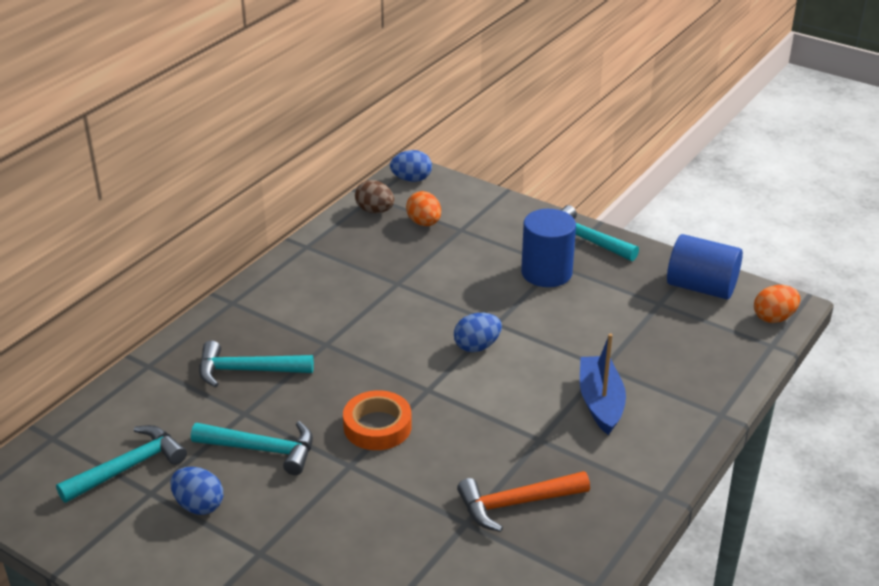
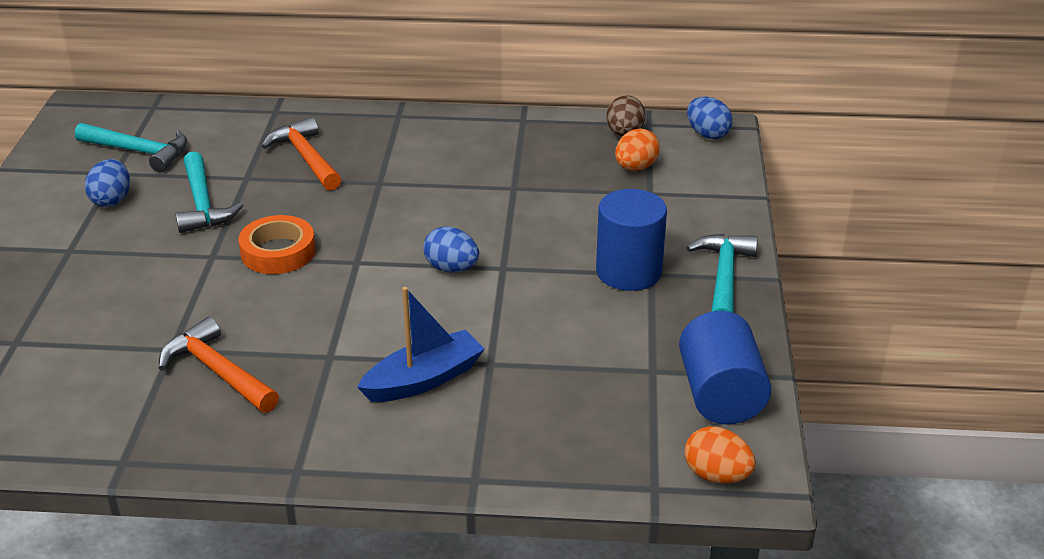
camera: 60 degrees right, 0 degrees up
turquoise hammer [199,341,314,387] -> orange hammer [262,117,342,191]

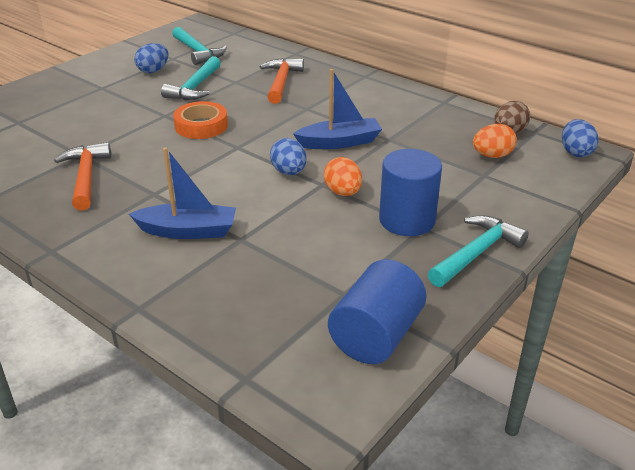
camera: 35 degrees right, 0 degrees up
orange egg [685,426,756,484] -> orange egg moved to [324,157,362,196]
none -> blue boat [293,69,382,149]

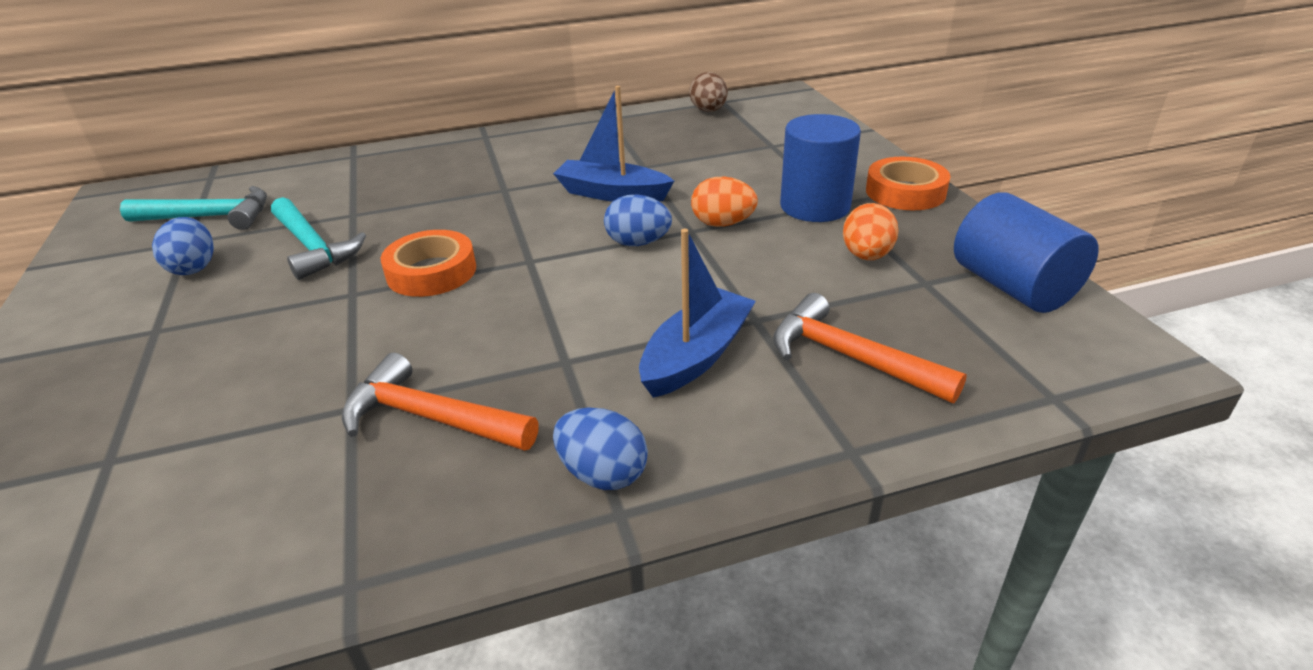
camera: 55 degrees left, 0 degrees up
orange hammer [260,58,304,104] -> orange hammer moved to [773,293,967,403]
blue boat [293,69,382,149] -> blue boat turned 90 degrees counterclockwise [553,86,674,202]
turquoise hammer [428,215,529,287] -> orange tape [866,157,951,210]
orange egg [473,124,517,158] -> orange egg moved to [843,203,899,260]
blue egg [562,119,599,157] -> blue egg moved to [553,408,648,490]

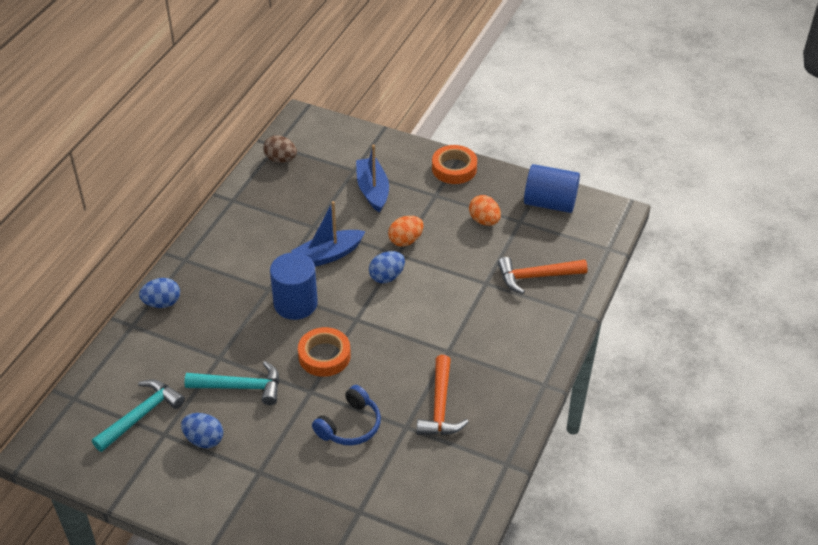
camera: 50 degrees left, 10 degrees up
orange hammer [342,352,539,451] -> orange hammer turned 60 degrees counterclockwise [417,355,468,435]
blue egg [553,408,648,490] -> blue egg moved to [139,278,180,308]
blue boat [639,229,756,398] -> blue boat moved to [356,145,389,213]
blue cylinder [780,114,861,222] -> blue cylinder moved to [270,252,318,320]
none -> blue headphones [312,385,381,445]

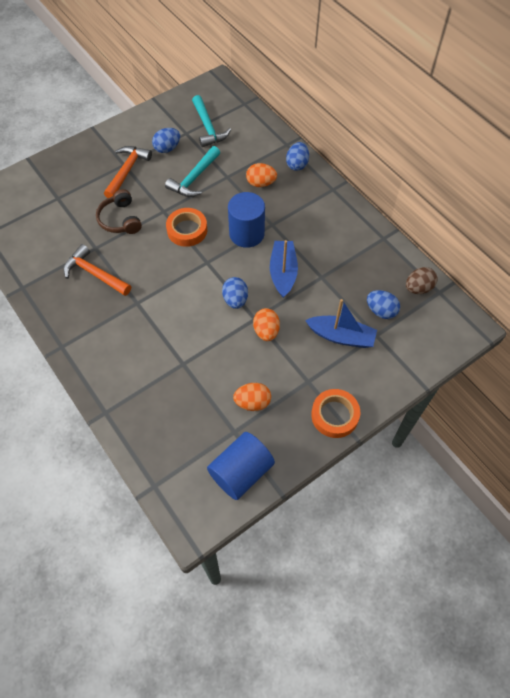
camera: 120 degrees right, 15 degrees up
blue headphones [312,385,381,445] -> brown headphones [96,189,142,234]
orange hammer [498,257,588,294] -> orange hammer moved to [104,146,152,198]
none -> orange egg [246,163,277,187]
none -> blue egg [367,290,400,319]

